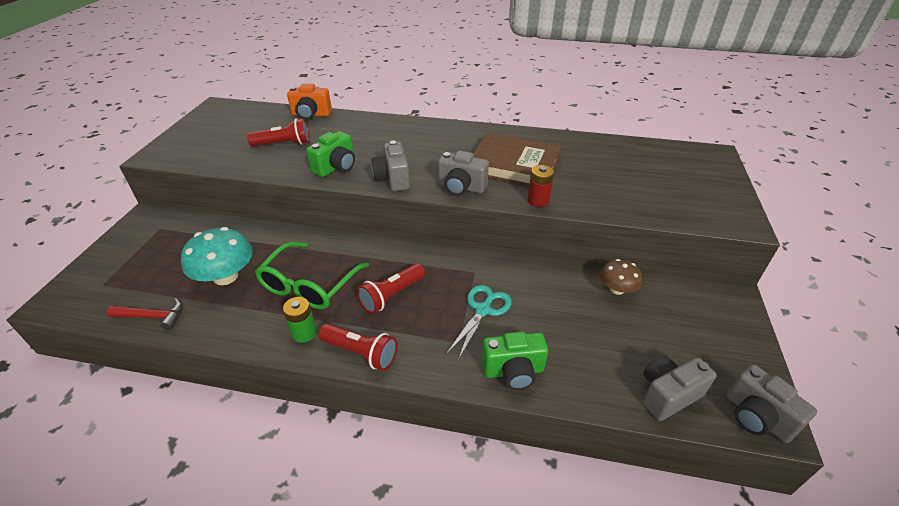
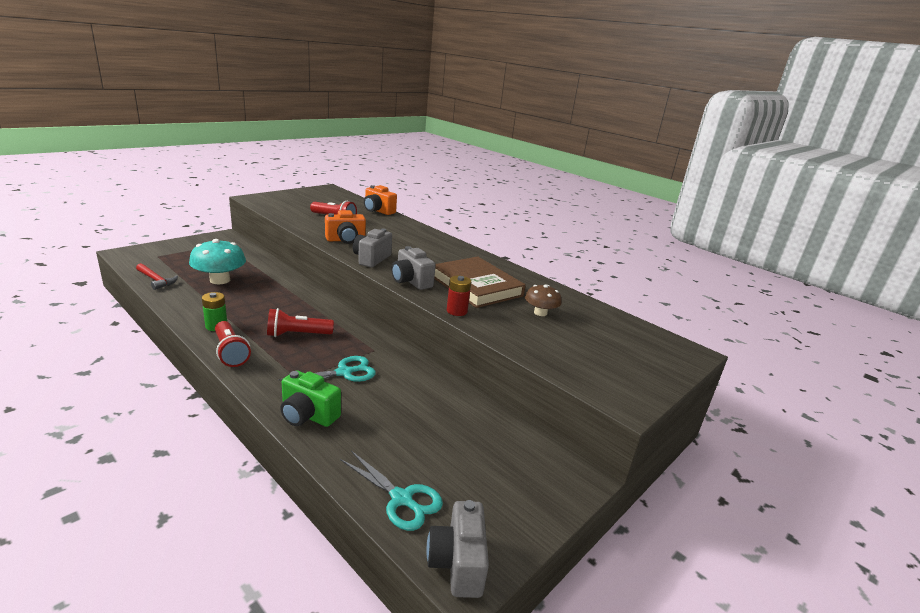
camera: 30 degrees right, 15 degrees down
green glasses [255,242,369,309] -> none
green camera [306,131,355,177] -> orange camera [325,210,366,244]
brown mushroom [600,259,642,295] -> brown mushroom moved to [525,285,562,316]
grey camera [643,355,717,421] -> turquoise scissors [340,451,443,531]

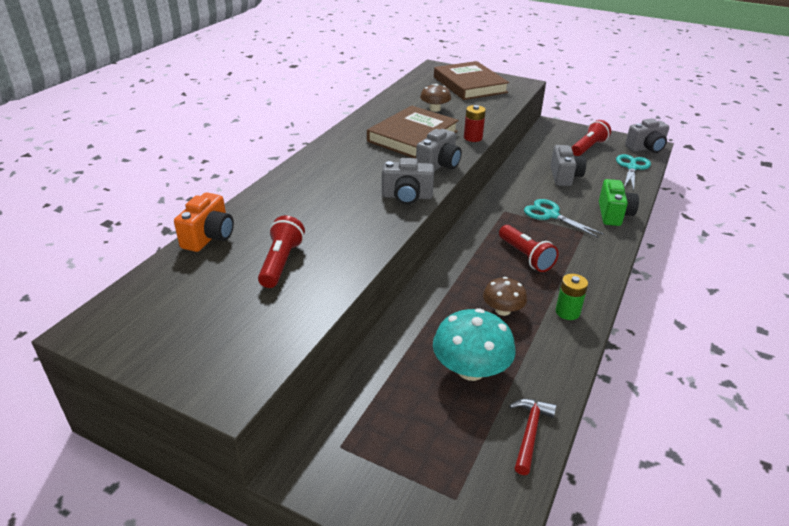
camera: 105 degrees left, 10 degrees up
red flashlight [215,321,251,367] -> red flashlight moved to [572,120,611,156]
orange camera [325,210,366,244] -> none
none -> brown book [434,61,509,100]
none -> brown mushroom [483,277,527,316]
none -> grey camera [550,145,586,186]

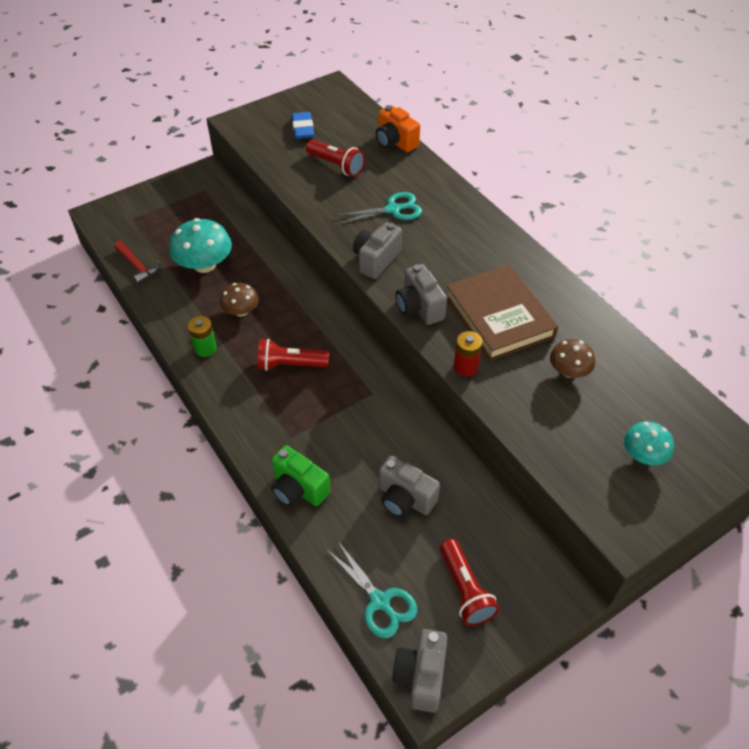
camera: 120 degrees right, 15 degrees up
brown book [434,61,509,100] -> turquoise mushroom [624,421,674,465]
turquoise scissors [524,199,604,238] -> turquoise scissors moved to [335,192,422,224]
none -> blue eraser [292,112,314,139]

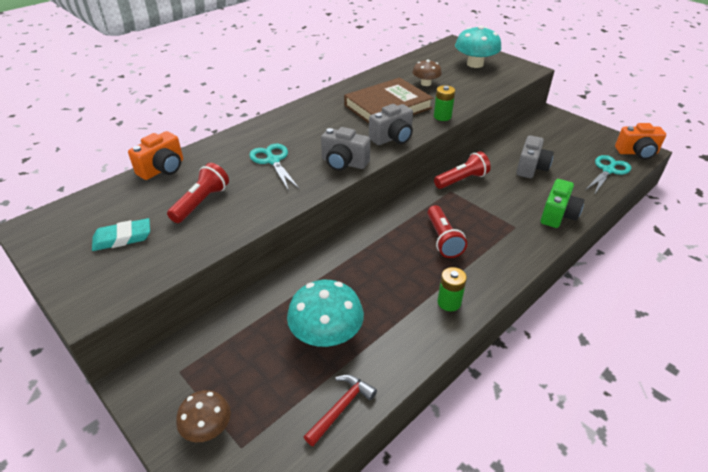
camera: 100 degrees left, 10 degrees down
brown mushroom [220,283,259,316] -> brown mushroom moved to [176,390,231,442]
blue eraser [292,112,314,139] -> turquoise eraser [92,218,150,251]
grey camera [392,629,448,713] -> orange camera [615,123,666,160]
red flashlight [440,539,499,626] -> red flashlight moved to [434,151,491,189]
red battery [453,331,483,376] -> green battery [434,85,455,121]
turquoise mushroom [624,421,674,465] -> turquoise mushroom [455,25,501,68], size x1.66

